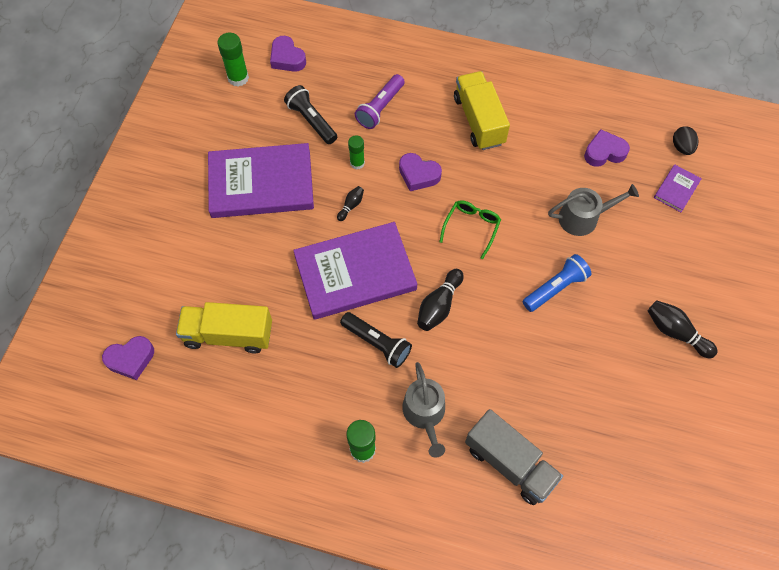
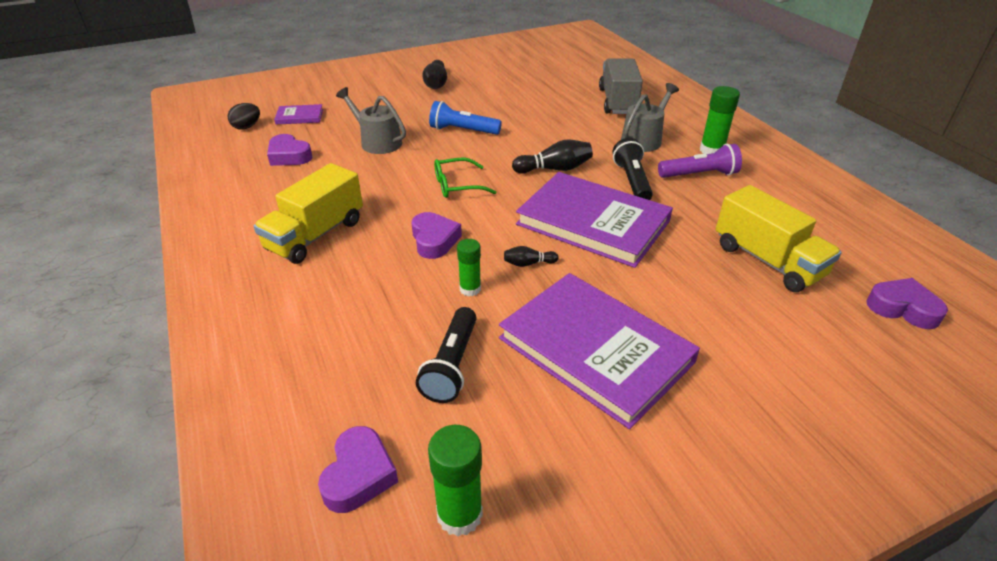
camera: 130 degrees left, 25 degrees down
purple flashlight [355,74,405,129] -> purple flashlight moved to [658,144,742,178]

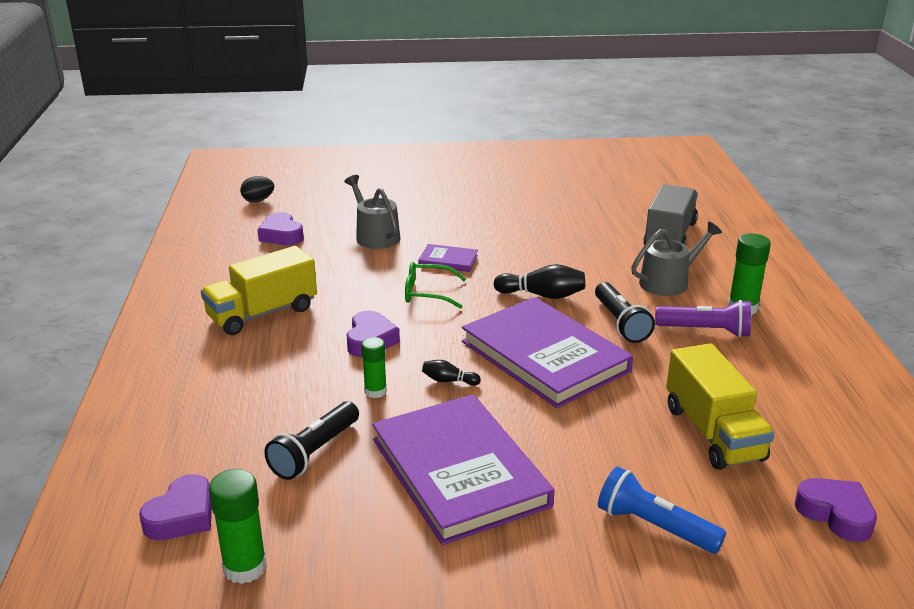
camera: 20 degrees right, 10 degrees down
purple book [274,104,323,125] -> purple book moved to [418,244,478,272]
black bowling pin [423,60,447,89] -> none
blue flashlight [429,101,502,135] -> blue flashlight moved to [598,466,726,554]
black flashlight [613,138,653,200] -> black flashlight turned 150 degrees clockwise [595,282,655,343]

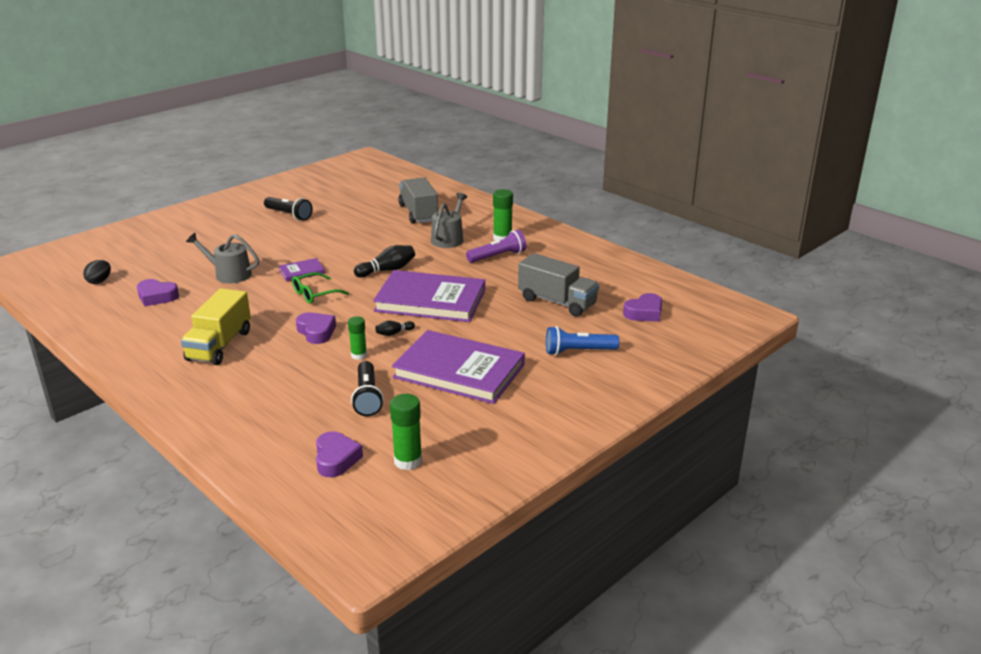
camera: 40 degrees left, 0 degrees up
black flashlight [595,282,655,343] -> black flashlight moved to [264,197,313,220]
yellow truck [666,343,774,470] -> grey truck [518,253,599,317]
purple heart [795,478,877,542] -> purple heart turned 135 degrees clockwise [623,293,662,322]

